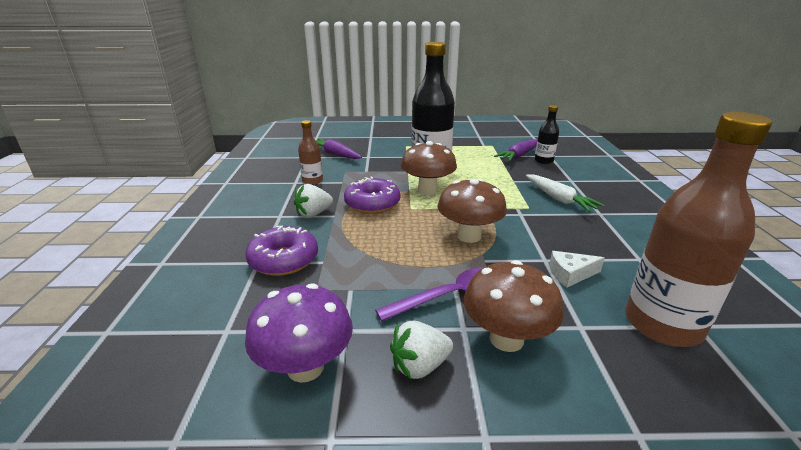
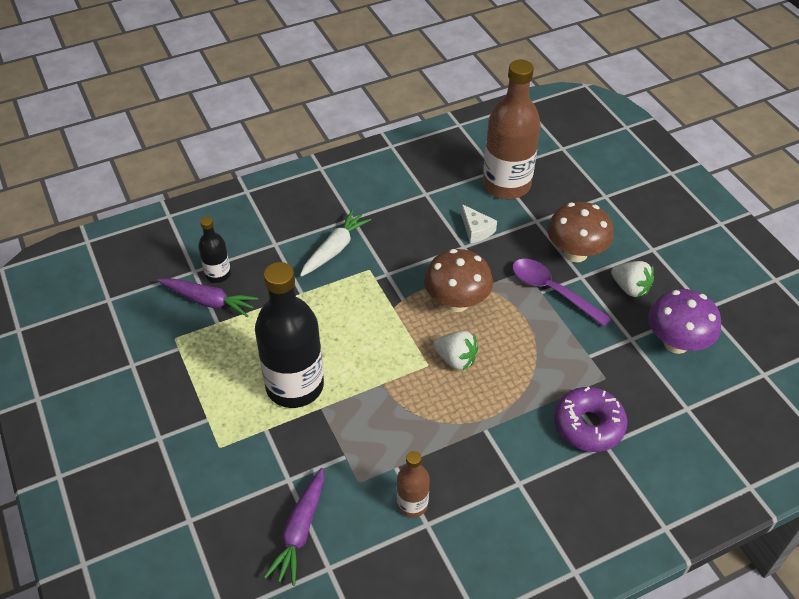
camera: 115 degrees left, 20 degrees up
white strawberry [294,184,333,218] -> white strawberry moved to [433,331,478,370]
purple donut [344,176,400,214] -> none
brown mushroom [401,141,457,195] -> none

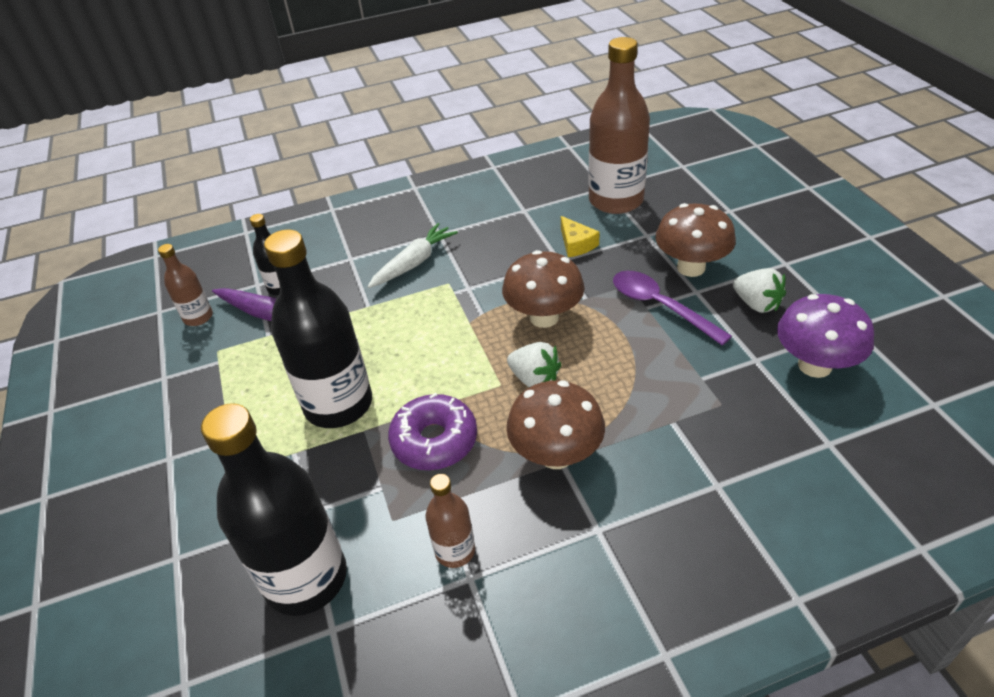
camera: 10 degrees right, 5 degrees down
purple carrot [264,468,324,586] -> black bottle [201,403,347,616]
white cheese [461,204,497,243] -> yellow cheese [561,216,600,257]
purple donut [554,387,628,452] -> purple donut moved to [388,393,477,470]
none -> brown bottle [158,244,213,326]
none -> brown mushroom [506,380,605,469]

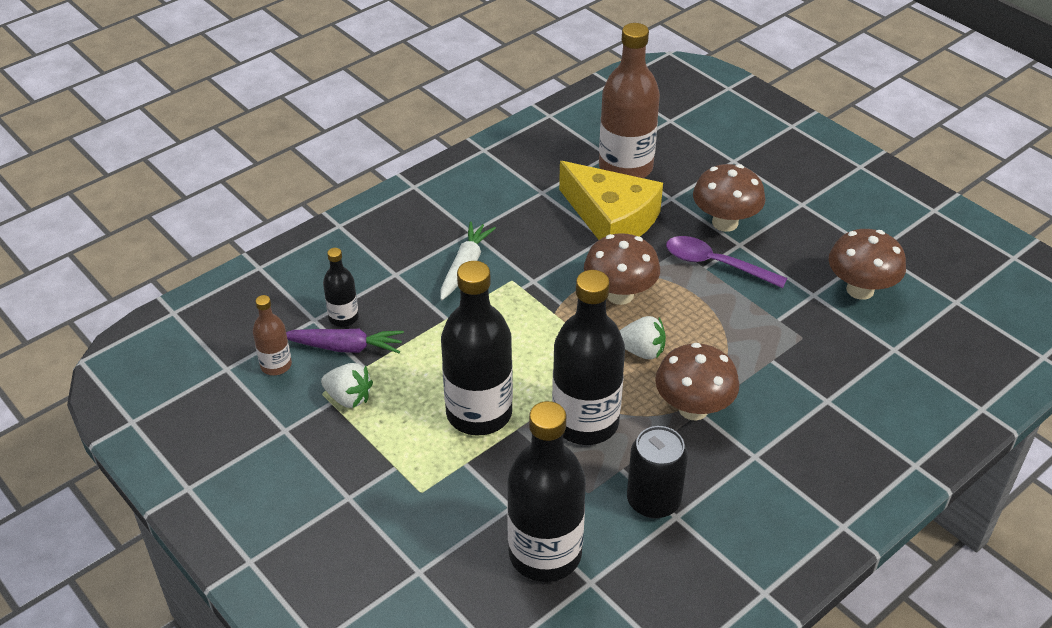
camera: 25 degrees left, 0 degrees up
purple donut [388,393,477,470] -> black bottle [552,270,625,445]
brown bottle [426,474,475,568] -> black can [627,426,688,519]
yellow cheese [561,216,600,257] -> yellow cheese [559,161,663,240], size x2.31
white strawberry [733,268,786,313] -> white strawberry moved to [321,363,373,408]
purple mushroom [777,294,874,378] -> brown mushroom [829,229,906,300]

